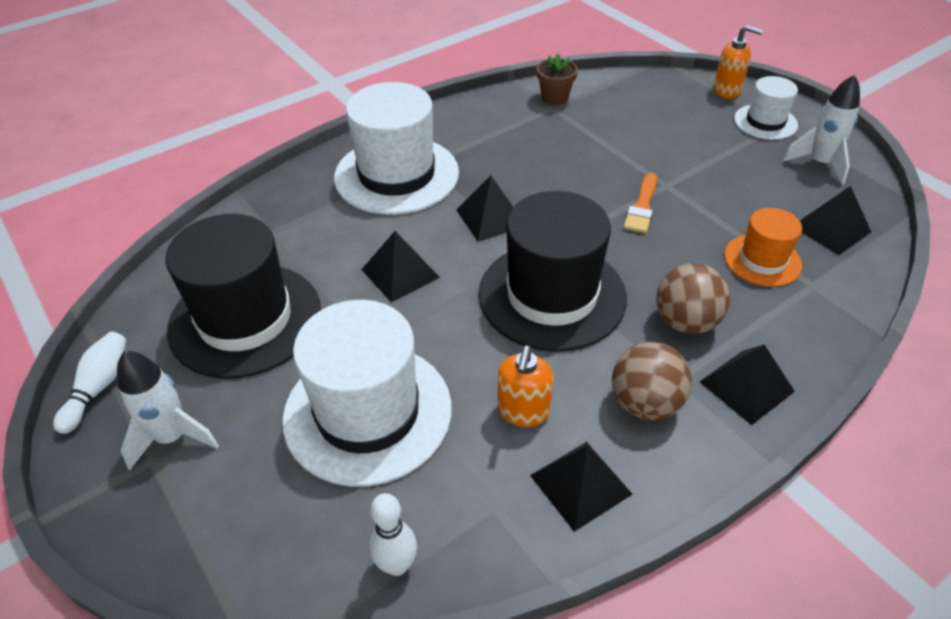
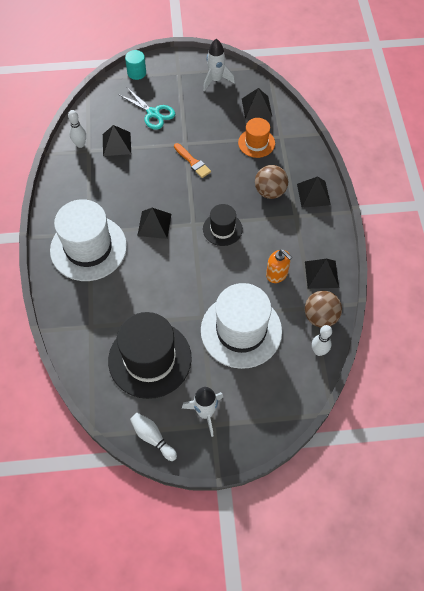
camera: 60 degrees left, 15 degrees up
black pyramid [361,231,440,302] -> black pyramid moved to [103,125,131,156]
black hat [479,191,627,352] -> black hat [203,204,243,246], size x0.53
brown flower pot [537,53,578,105] -> white bowling pin [68,110,86,148]
brown ball [612,342,692,420] -> brown ball moved to [305,291,342,328]
orange soap dispenser [713,25,763,99] -> turquoise cylinder [125,50,146,80]
white hat [734,76,798,140] -> none
none -> turquoise scissors [118,88,175,130]

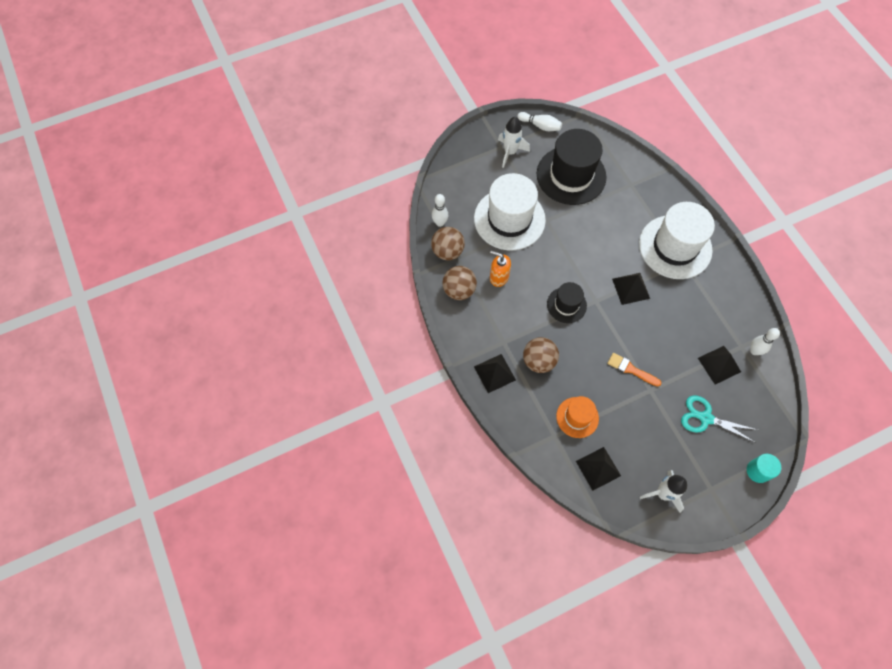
camera: 160 degrees right, 5 degrees up
black pyramid [305,259,339,289] -> brown ball [442,266,477,300]

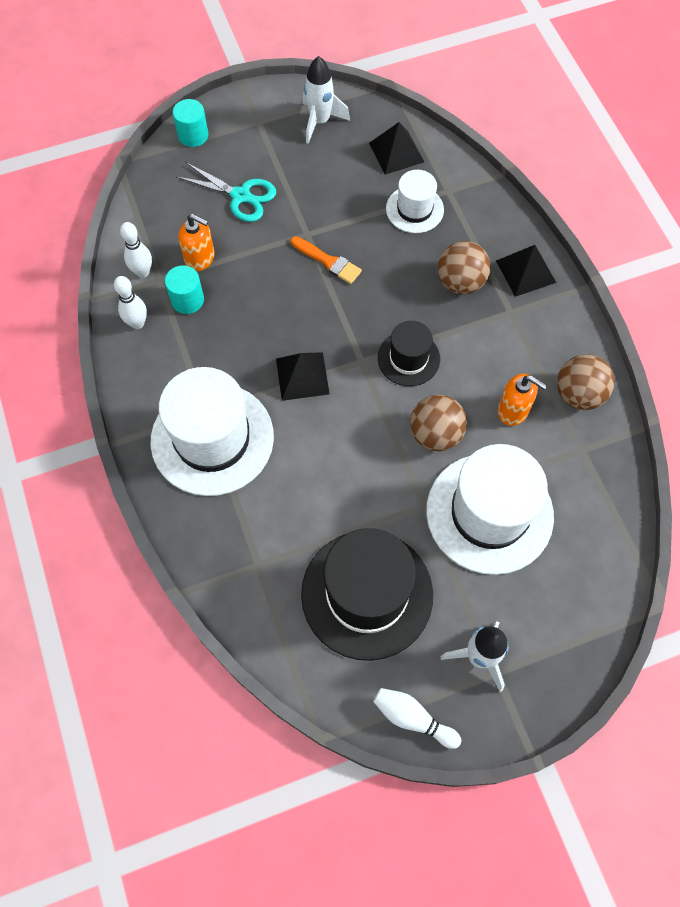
camera: 175 degrees left, 0 degrees up
brown ball [431,227,465,260] -> brown ball moved to [410,395,467,451]
white bowling pin [432,194,449,227] -> white bowling pin moved to [114,276,147,329]
orange hat [556,396,599,438] -> white hat [386,170,444,233]
black pyramid [698,346,741,384] -> orange soap dispenser [179,214,215,271]
none -> turquoise cylinder [165,265,204,314]

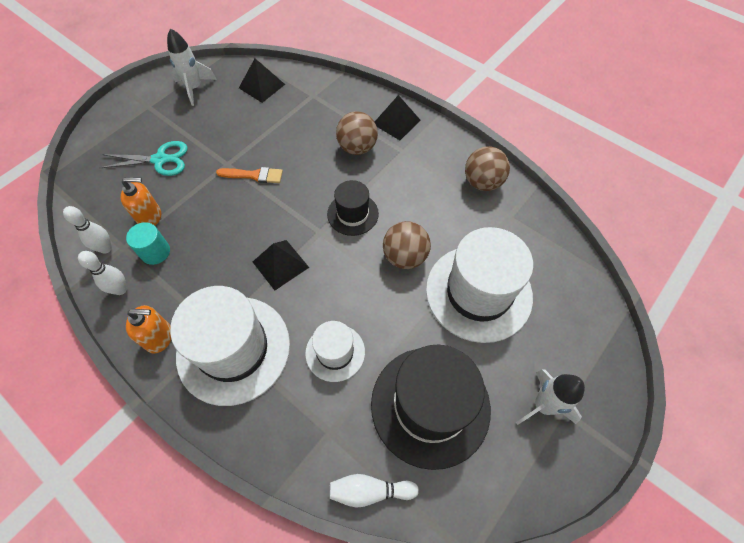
camera: 30 degrees left, 5 degrees down
turquoise cylinder [173,99,208,147] -> none
white bowling pin [373,688,461,749] -> white bowling pin moved to [330,474,419,508]
white hat [386,170,444,233] -> white hat moved to [305,321,365,382]
orange soap dispenser [498,374,547,426] -> orange soap dispenser moved to [126,305,171,353]

